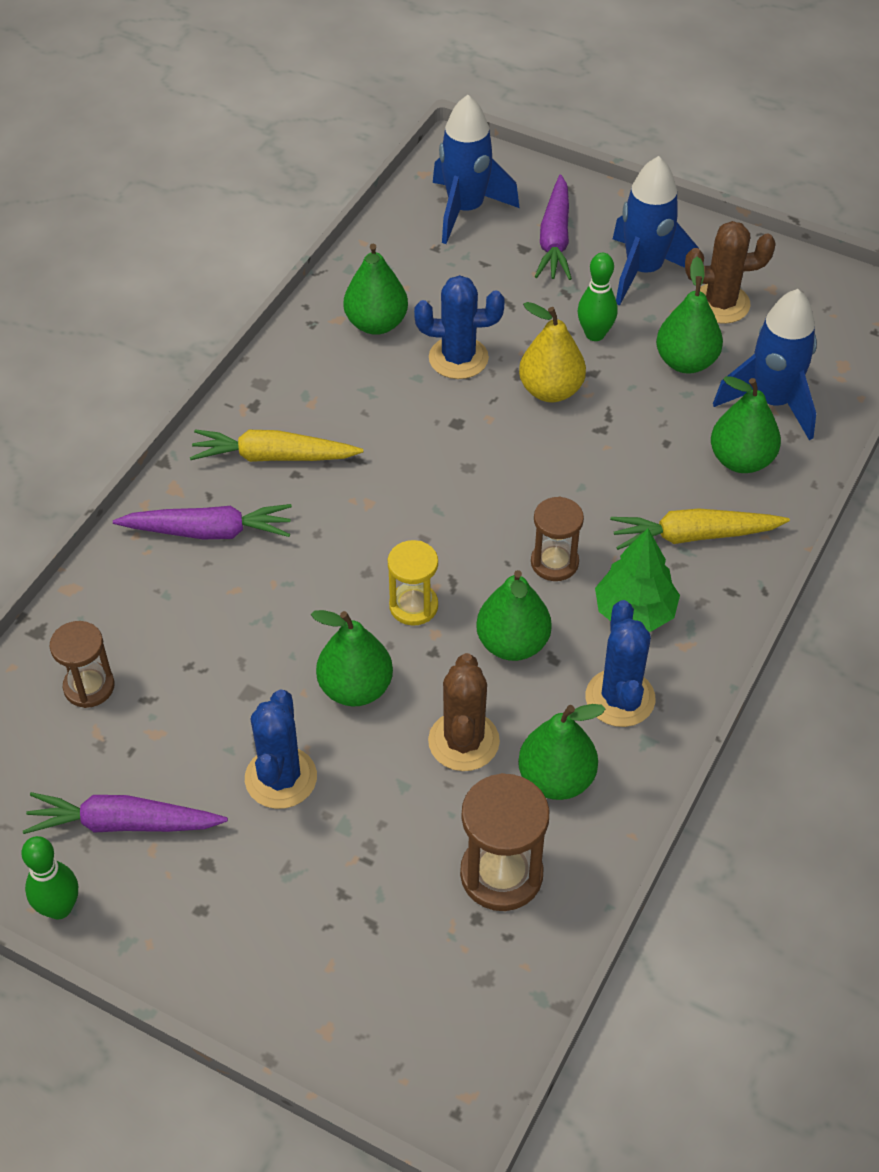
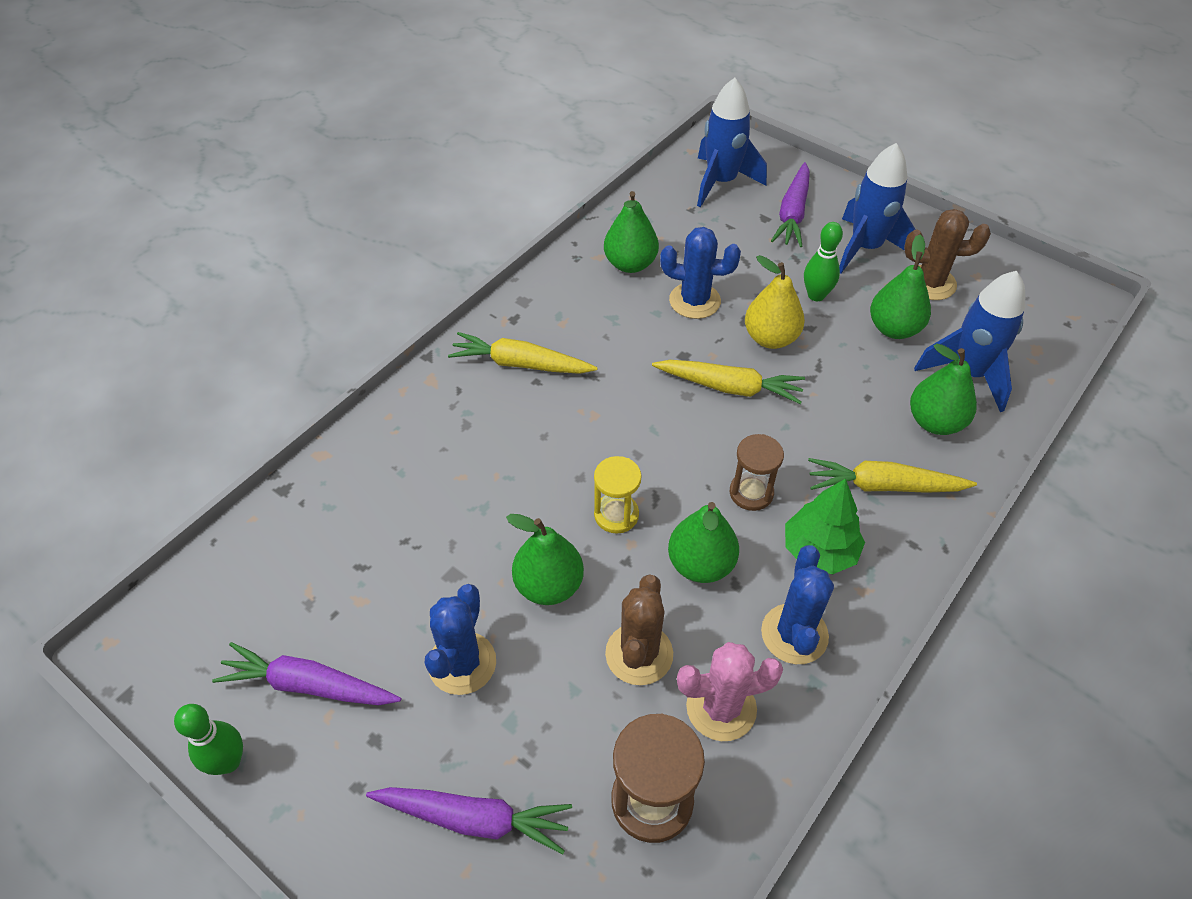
camera: 10 degrees right, 0 degrees up
brown hourglass [50,621,115,708] -> none
purple carrot [113,504,292,539] -> purple carrot moved to [366,787,572,854]
green pear [518,704,605,800] -> pink cactus [677,642,783,741]
none -> yellow carrot [652,360,805,404]

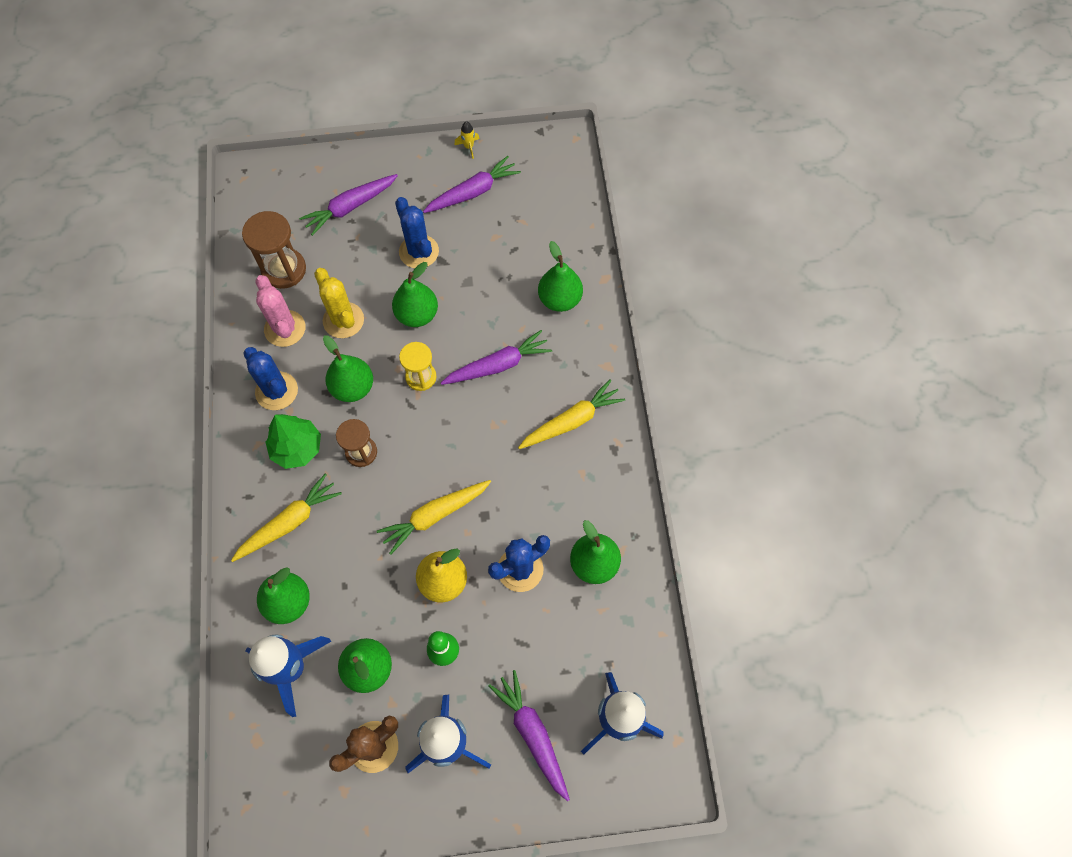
camera: 135 degrees right, 15 degrees up
green bowling pin [174,704,243,775] -> yellow rocket [455,121,480,159]
brown cactus [605,575,673,685] -> yellow cactus [314,268,364,338]
pink cactus [677,642,783,741] -> pink cactus turned 60 degrees counterclockwise [256,275,306,347]
none -> purple carrot [441,330,552,385]
none -> green pear [538,241,583,312]

